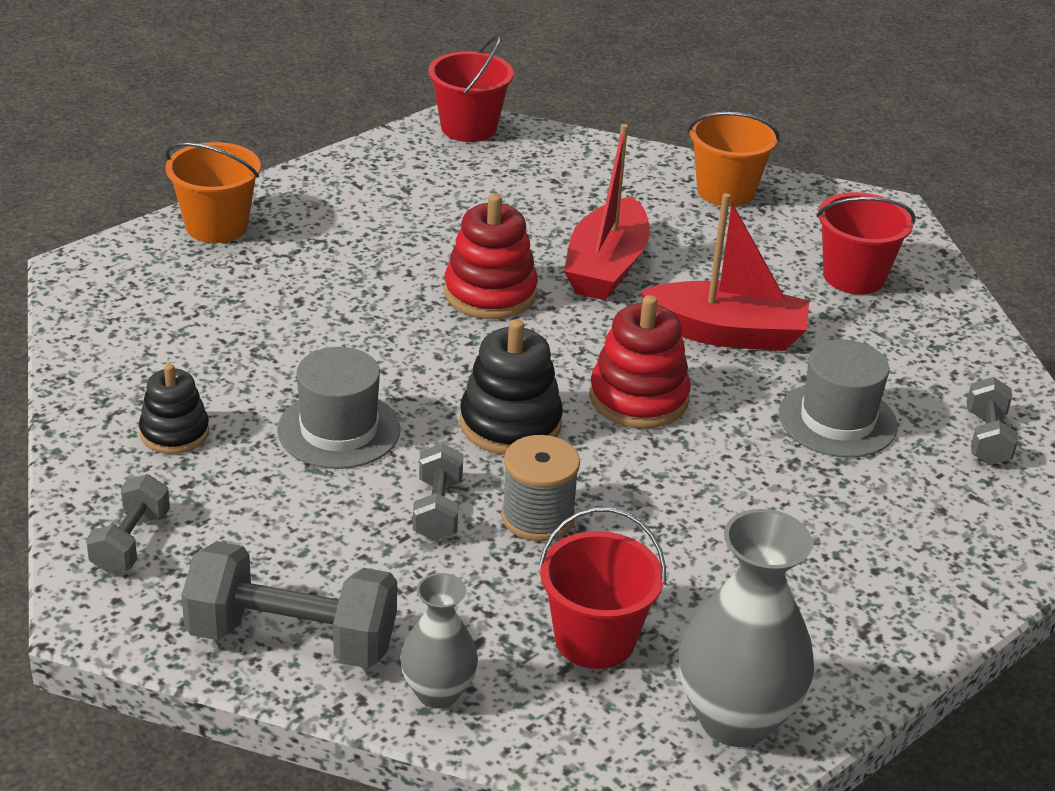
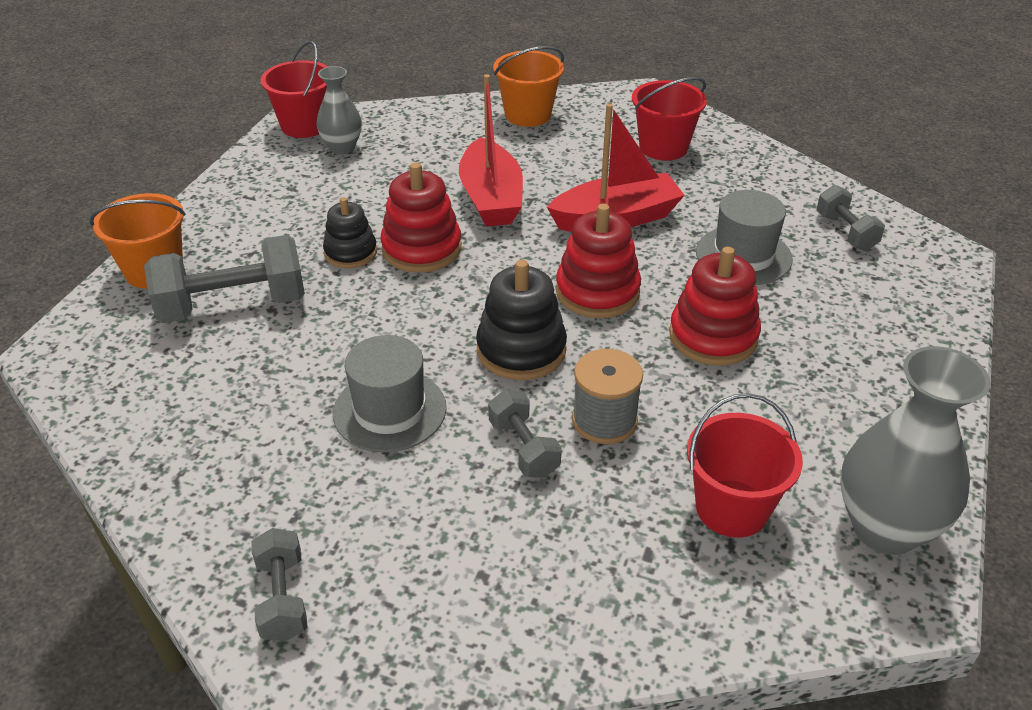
camera: 25 degrees left, 5 degrees up
black stacking toy [139,364,209,454] -> black stacking toy moved to [323,197,377,268]
grey dumbbell [182,541,397,668] -> grey dumbbell moved to [144,235,305,323]
grey vase [400,573,478,709] -> grey vase moved to [317,66,362,155]
none -> red stacking toy [669,247,761,366]

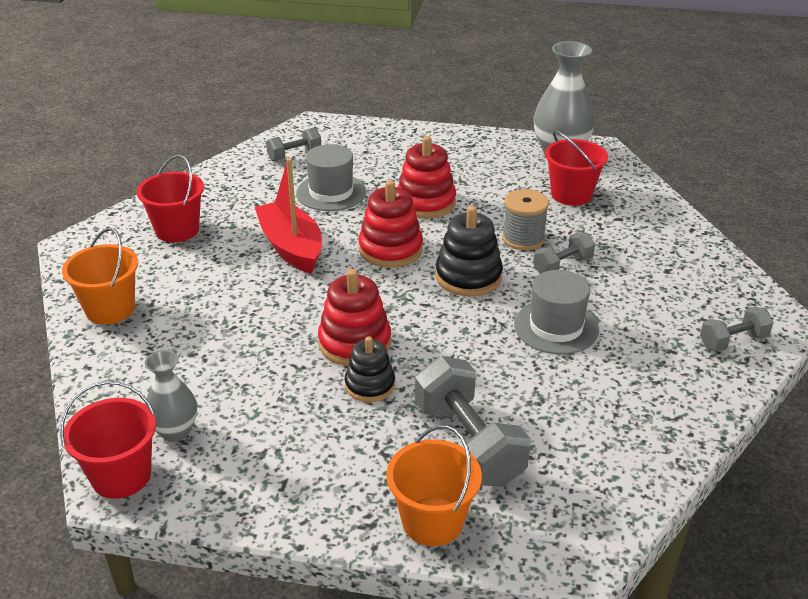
camera: 100 degrees left, 5 degrees down
red boat [459,74,523,227] -> none

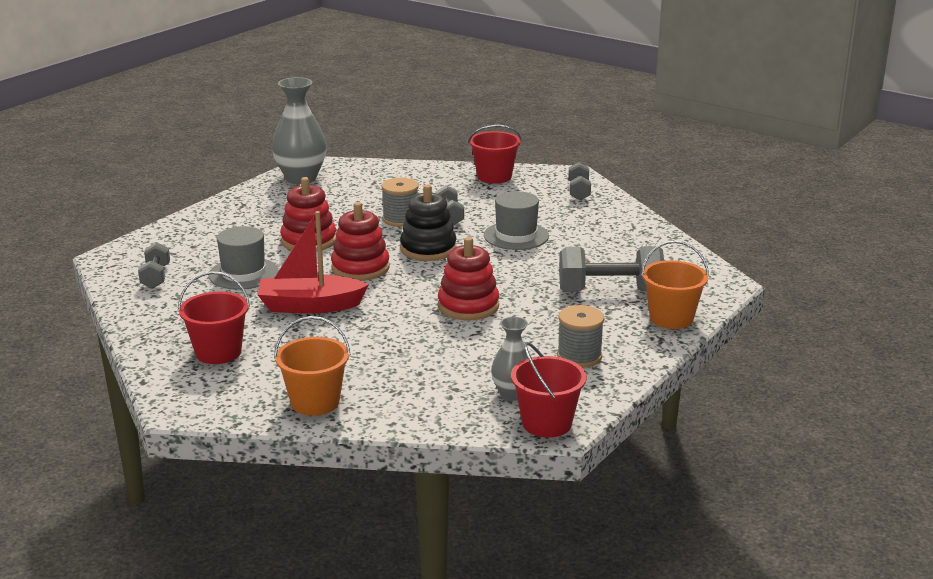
camera: 65 degrees left, 10 degrees down
black stacking toy [345,336,395,402] -> none
red bucket [545,130,608,206] -> red bucket moved to [468,125,522,184]
none -> grey spool [557,305,604,368]

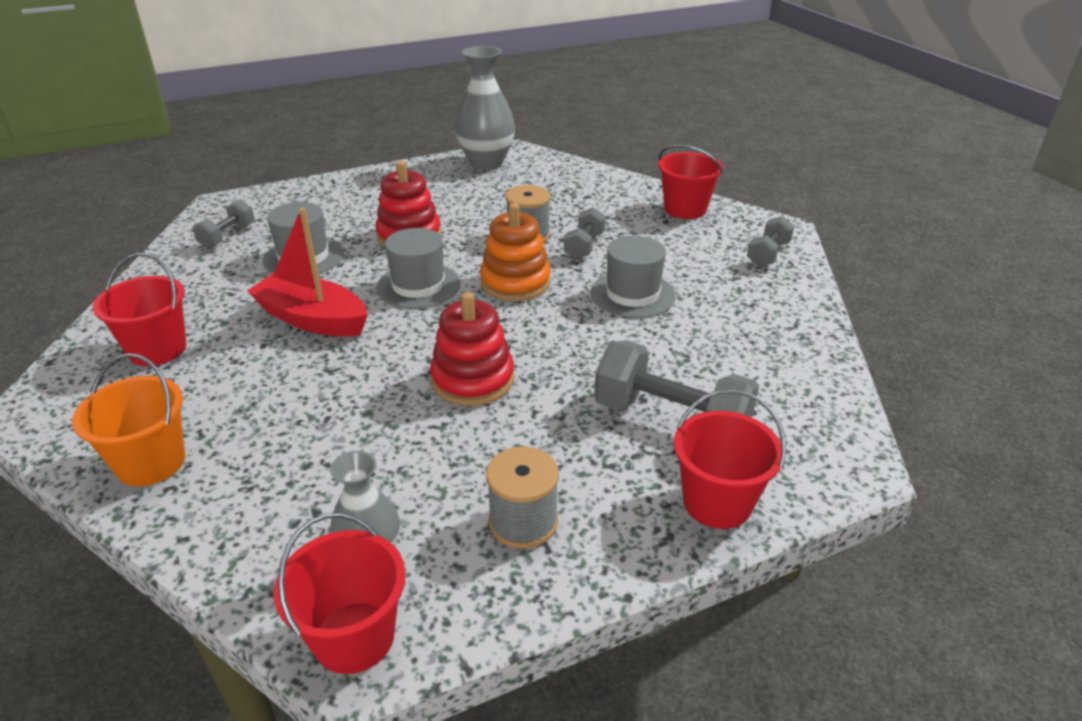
camera: 30 degrees right, 10 degrees up
red stacking toy [331,202,390,281] -> grey hat [376,228,460,309]
black stacking toy [400,184,457,261] -> orange stacking toy [480,203,551,301]
orange bucket [641,241,709,329] -> red bucket [674,389,786,529]

